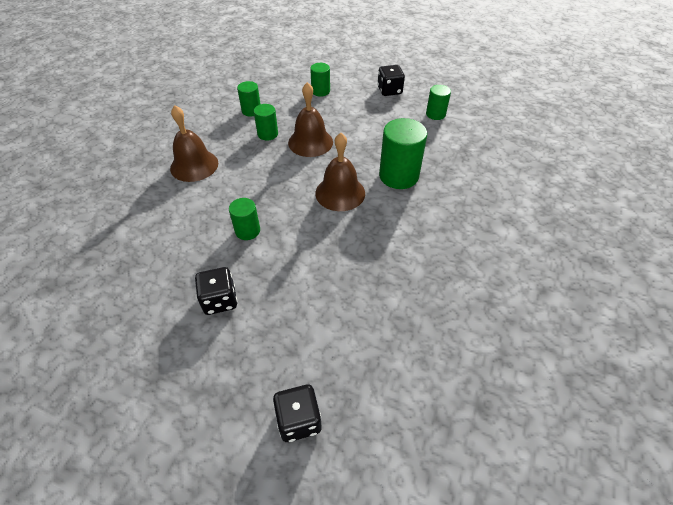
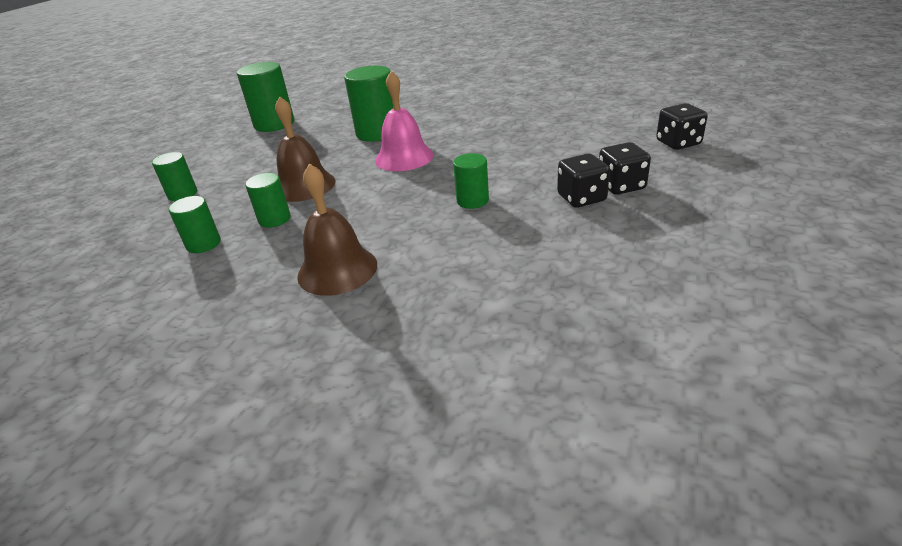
camera: 90 degrees left, 15 degrees down
brown bell [315,133,365,211] -> pink bell [375,71,434,171]
black dice [377,65,405,96] -> black dice moved to [599,142,651,195]
green cylinder [426,85,451,120] -> green cylinder [237,62,295,132], size x1.75

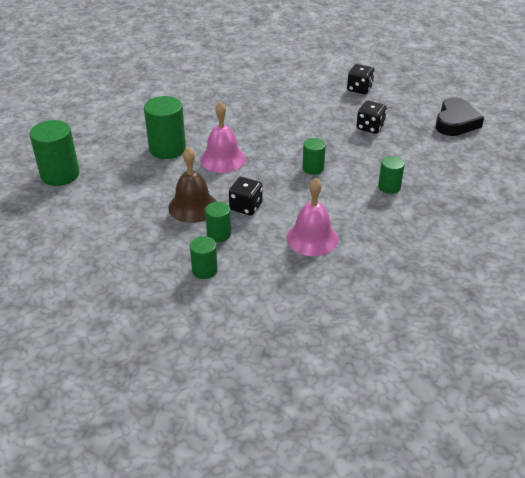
camera: 50 degrees left, 5 degrees up
green cylinder [152,152,197,201] -> green cylinder moved to [378,156,405,194]
brown bell [297,163,377,296] -> pink bell [286,178,338,256]
black dice [557,153,610,208] -> black dice moved to [229,177,263,215]
none -> black heart [435,98,484,136]

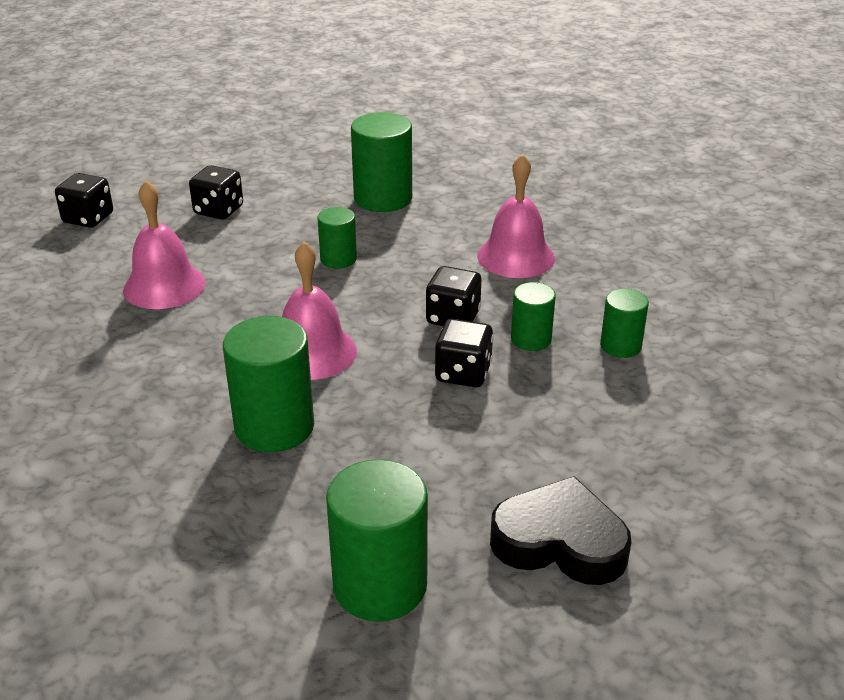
camera: 95 degrees left, 5 degrees down
brown bell [168,147,217,223] -> black dice [435,319,493,387]
green cylinder [378,156,405,194] -> green cylinder [351,112,412,212], size x1.75
black heart [435,98,484,136] -> black heart moved to [490,476,631,585]
none -> pink bell [123,181,205,309]

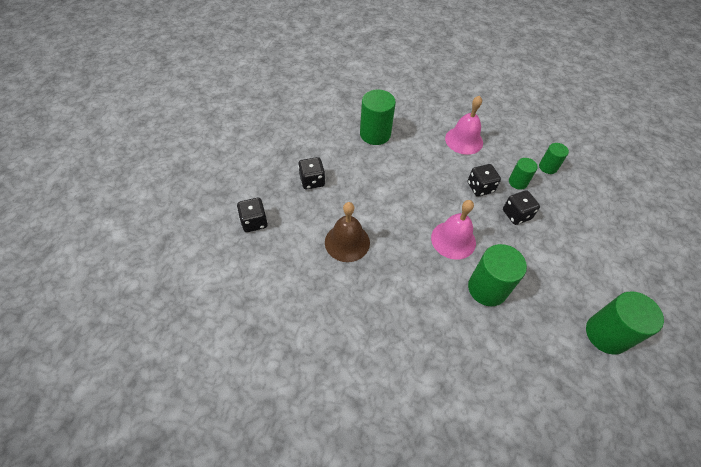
camera: 40 degrees left, 20 degrees up
pink bell [123,181,205,309] -> brown bell [325,202,370,262]
green cylinder [318,207,357,269] -> none
black heart [490,476,631,585] -> none

